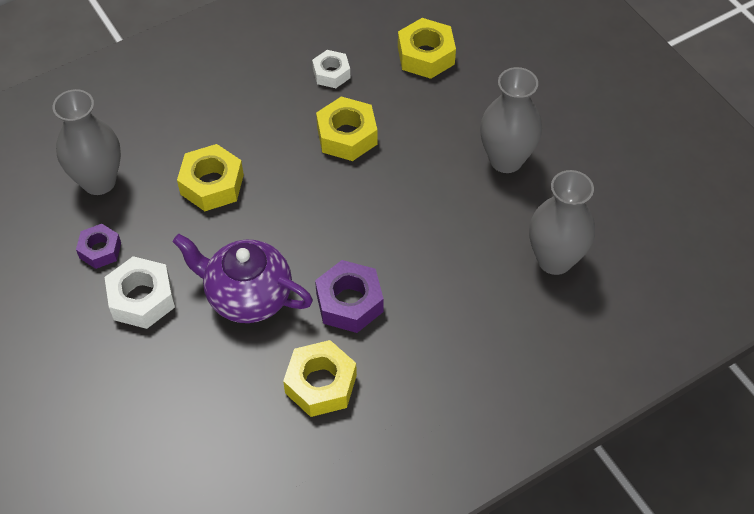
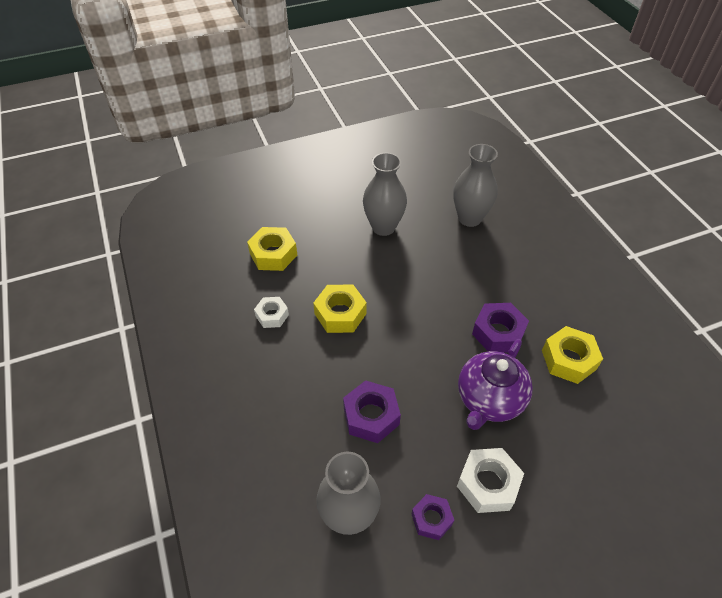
camera: 80 degrees left, 5 degrees down
yellow nut [177,144,244,211] -> purple nut [343,380,401,443]

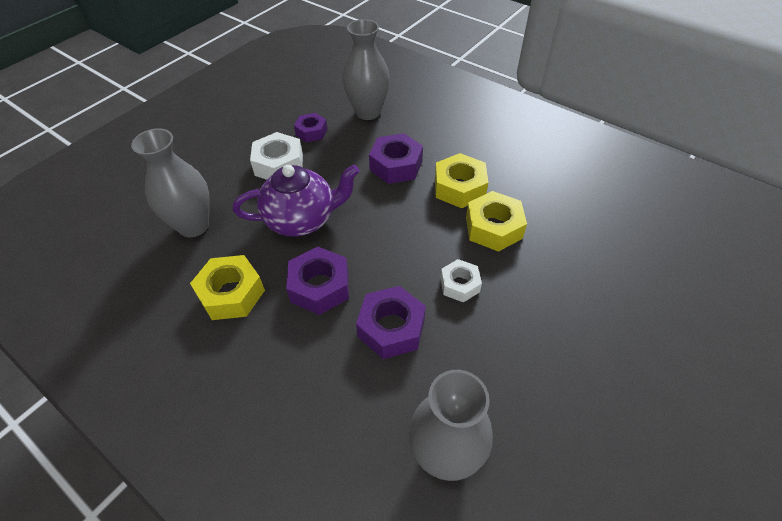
camera: 150 degrees right, 0 degrees up
yellow nut [247,227,297,271] -> yellow nut moved to [435,153,488,208]
white nut [254,297,289,328] -> white nut moved to [441,259,482,303]
grey vase [363,153,407,236] -> grey vase moved to [131,128,210,237]
purple teapot [458,339,533,430] -> purple teapot turned 75 degrees clockwise [233,165,360,237]
none -> purple nut [356,286,426,359]

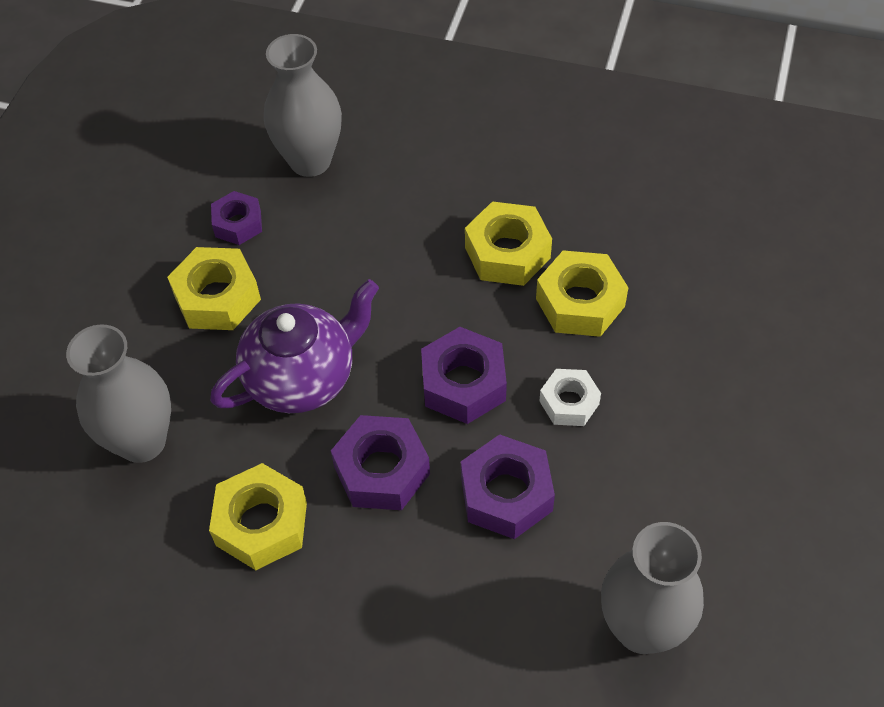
camera: 20 degrees left, 5 degrees up
white nut [250,132,303,180] -> yellow nut [167,247,261,330]
purple nut [369,133,423,184] -> purple nut moved to [421,327,507,424]

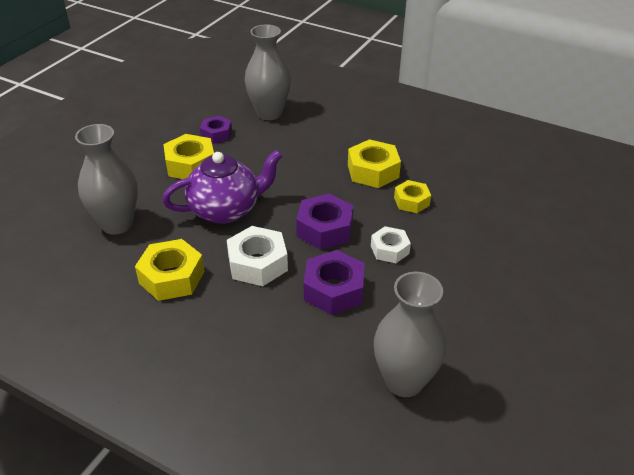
camera: 10 degrees right, 15 degrees down
purple nut [331,415,430,510] -> white nut [227,226,288,286]
yellow nut [536,250,629,337] -> yellow nut [394,180,431,213], size x0.64

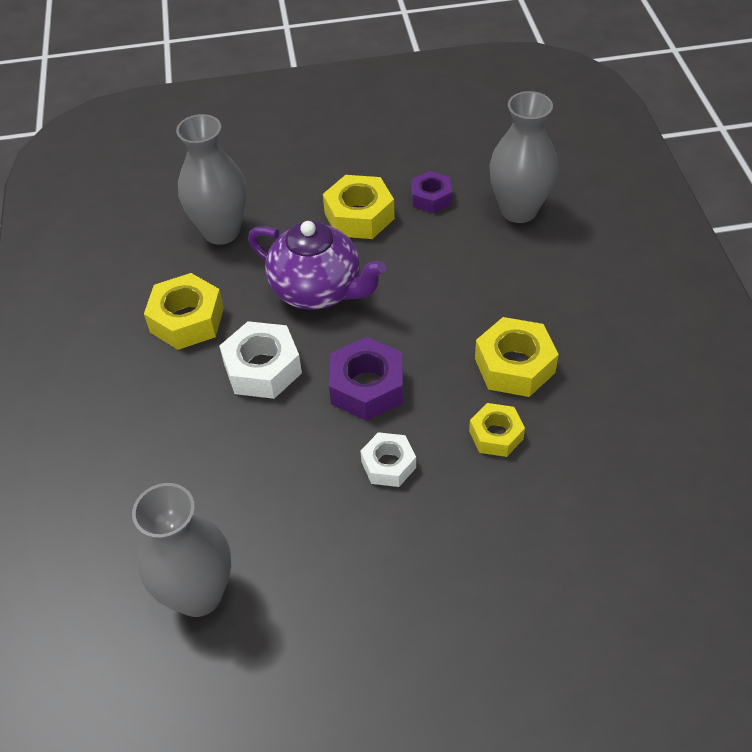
camera: 55 degrees right, 10 degrees up
purple nut [304,250,365,315] -> none

